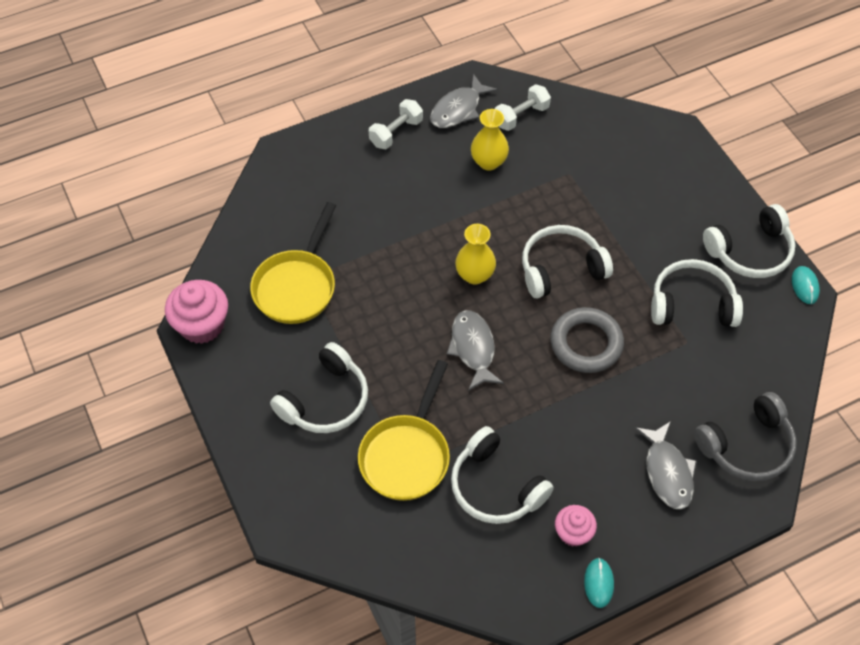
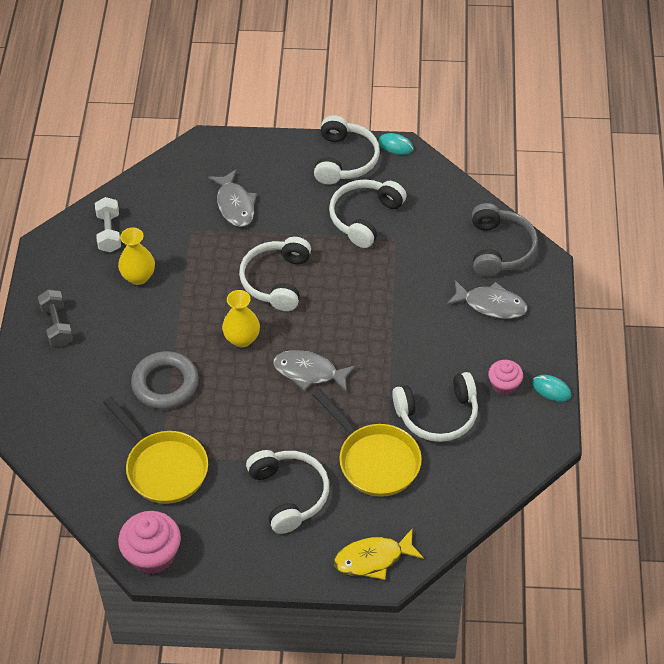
camera: 60 degrees left, 5 degrees down
white dumbbell [369,99,423,149] -> grey dumbbell [38,290,73,347]
grey fish [430,74,497,128] -> grey fish moved to [208,169,257,227]
grey ring [550,307,624,373] -> grey ring moved to [131,351,199,409]
none -> yellow fish [334,529,424,580]

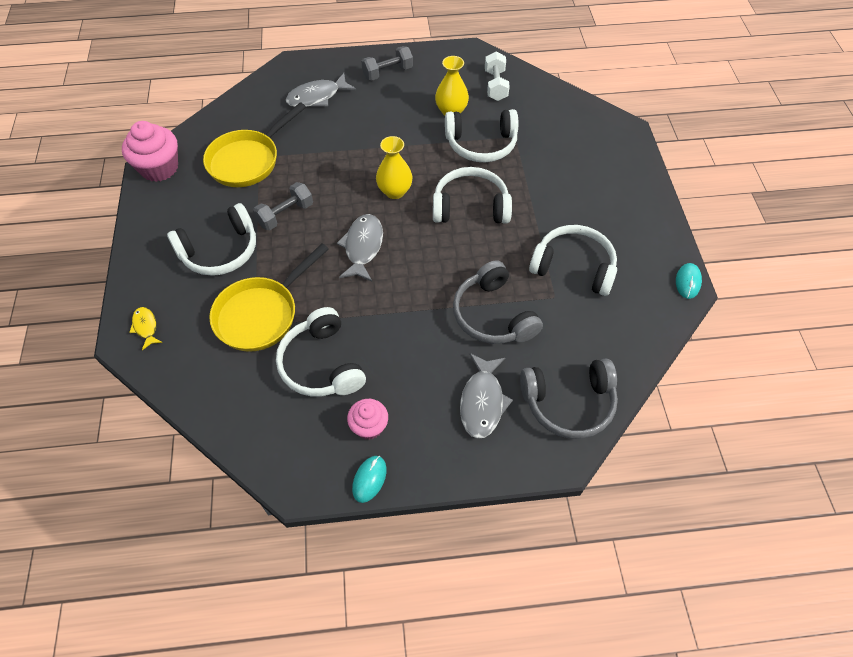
camera: 80 degrees right, 5 degrees up
white dumbbell [95,197,121,252] -> white dumbbell turned 75 degrees counterclockwise [485,52,510,101]
grey ring [131,351,199,409] -> none
grey fish [208,169,257,227] -> grey fish moved to [286,73,356,107]
white headphones [314,115,380,184] -> white headphones moved to [445,109,518,162]
yellow fish [334,529,424,580] -> yellow fish [129,307,162,350], size x0.57
none -> grey dumbbell [253,182,313,230]
none -> grey headphones [453,260,543,344]

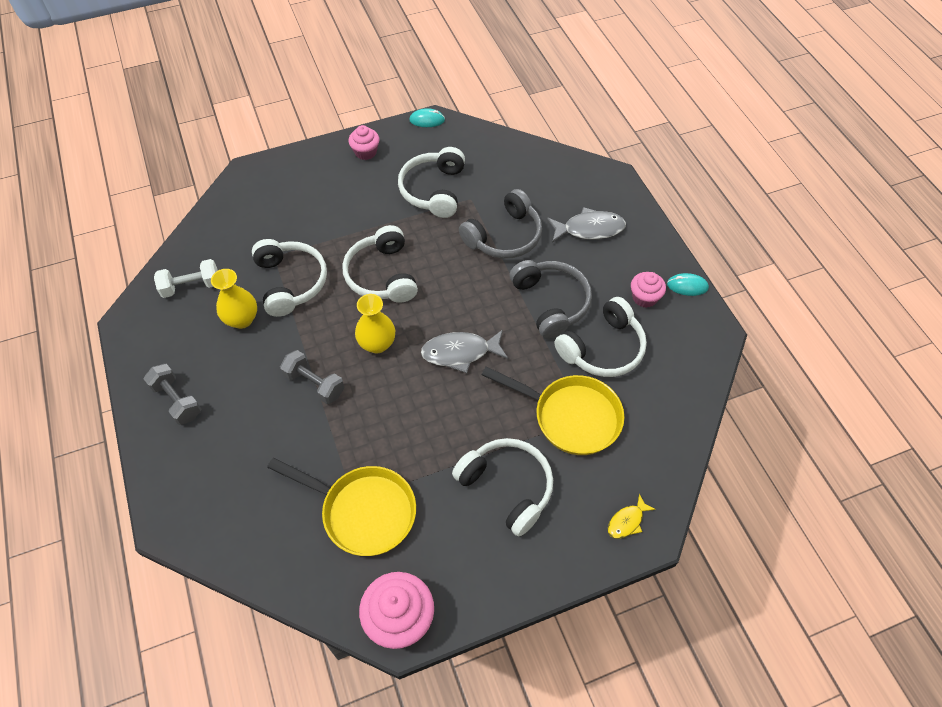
camera: 105 degrees left, 0 degrees up
grey dumbbell [253,182,313,230] -> grey dumbbell moved to [280,350,345,404]
grey fish [286,73,356,107] -> none
grey headphones [520,358,618,439] -> grey headphones moved to [510,260,592,339]
none -> pink cupcake [349,125,379,160]

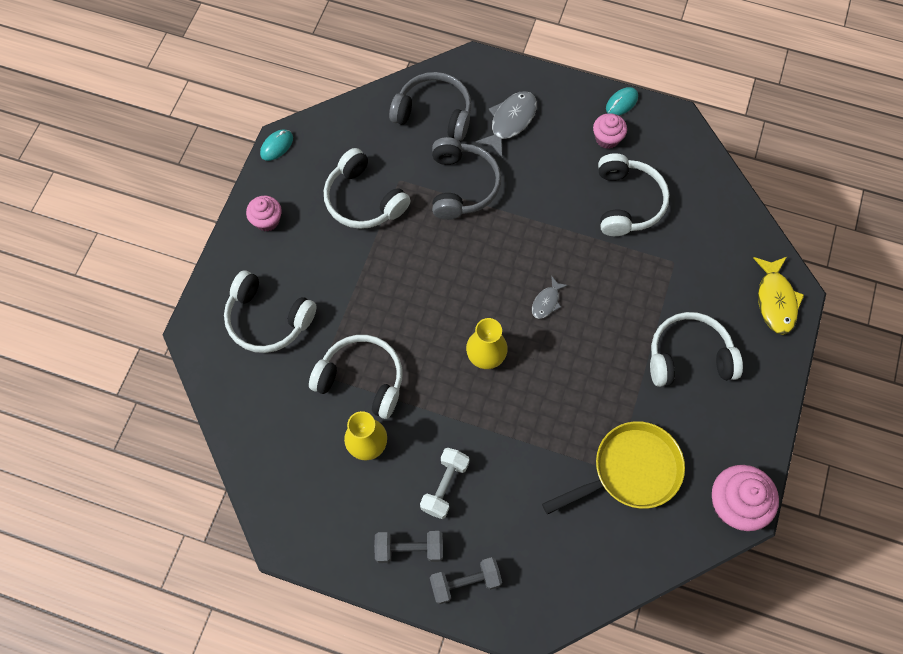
camera: 50 degrees left, 10 degrees up
white dumbbell [154,259,218,298] -> white dumbbell moved to [420,448,469,519]
grey dumbbell [280,350,345,404] -> grey dumbbell moved to [430,557,502,604]
white headphones [342,225,418,303] -> white headphones moved to [224,270,317,353]
grey fish [421,330,508,373] -> grey fish [532,276,568,319], size x0.57
yellow pan [481,367,624,455] -> none
grey headphones [510,260,592,339] -> grey headphones moved to [389,72,472,141]
yellow fish [608,494,656,539] -> yellow fish [753,257,804,335], size x1.75

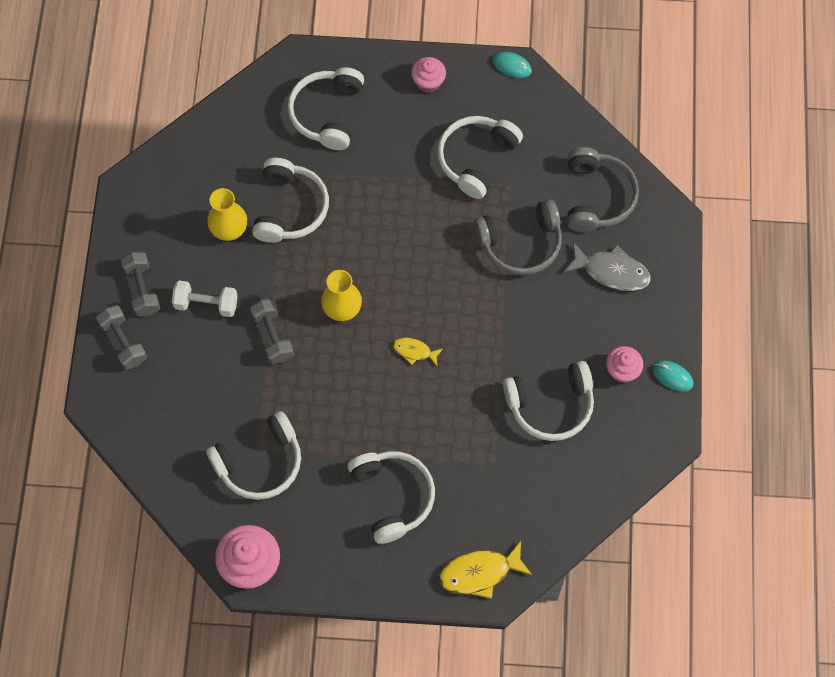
camera: 75 degrees right, 0 degrees up
grey fish [532,276,568,319] -> yellow fish [393,338,443,366]
yellow pan [542,421,685,515] -> white headphones [206,411,301,500]
none -> grey dumbbell [250,298,294,364]

